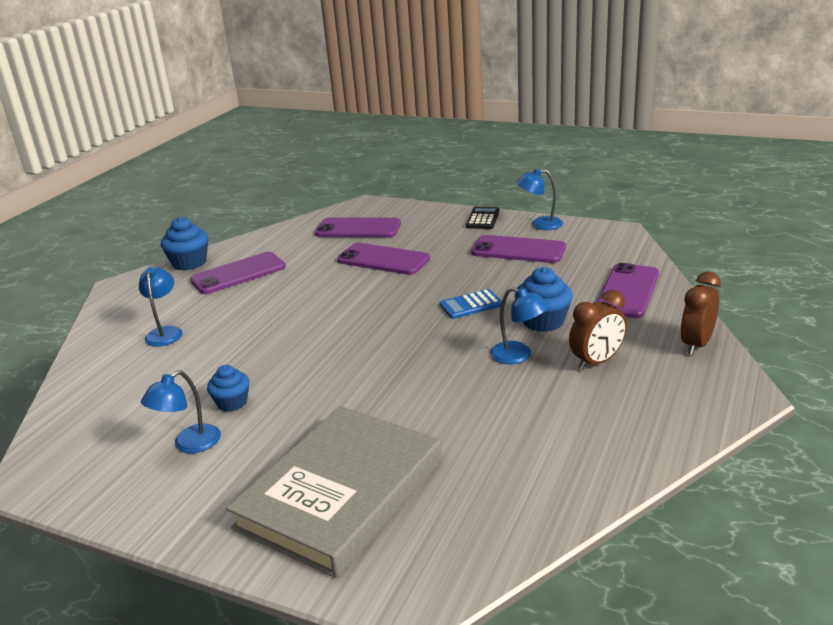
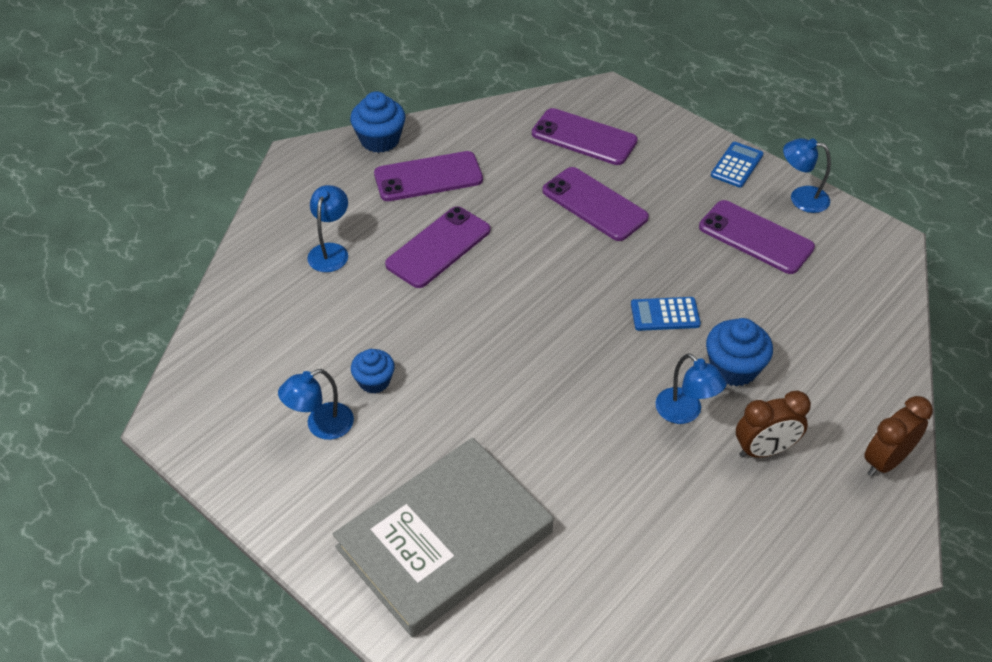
camera: 15 degrees right, 20 degrees up
black calculator [466,207,500,229] -> blue calculator [711,142,763,188]
purple phone [597,263,659,318] -> purple phone moved to [385,207,490,288]

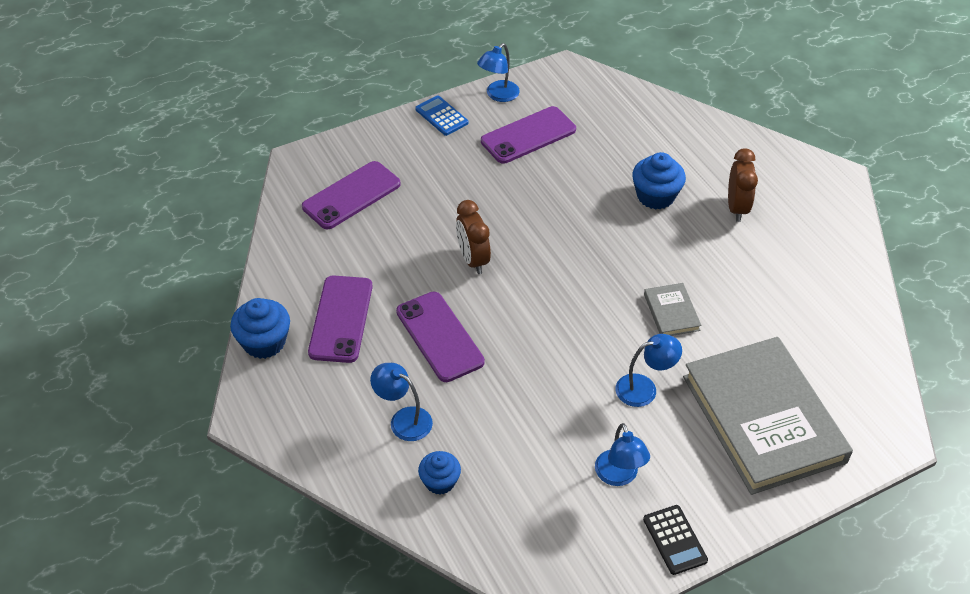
camera: 70 degrees left, 0 degrees up
blue cupcake [351,349,395,393] -> blue cupcake moved to [418,451,461,495]
purple phone [542,167,649,241] -> none
blue calculator [631,297,701,331] -> none
blue lamp [655,353,727,424] -> blue lamp moved to [615,334,682,407]
brown clock [864,396,933,476] -> brown clock moved to [456,200,491,274]
none -> black calculator [643,505,708,575]
none -> grey book [644,283,702,336]

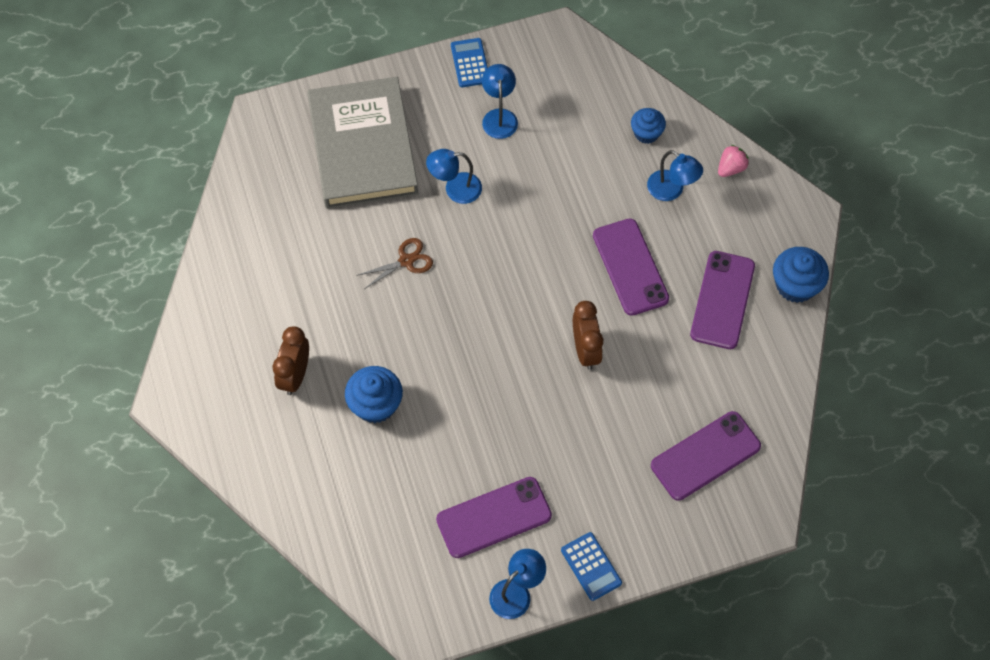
camera: 170 degrees left, 15 degrees up
black calculator [643,505,708,575] -> blue calculator [451,38,488,87]
grey book [644,283,702,336] -> brown scissors [356,238,433,289]
none -> pink strawberry [718,145,749,177]

